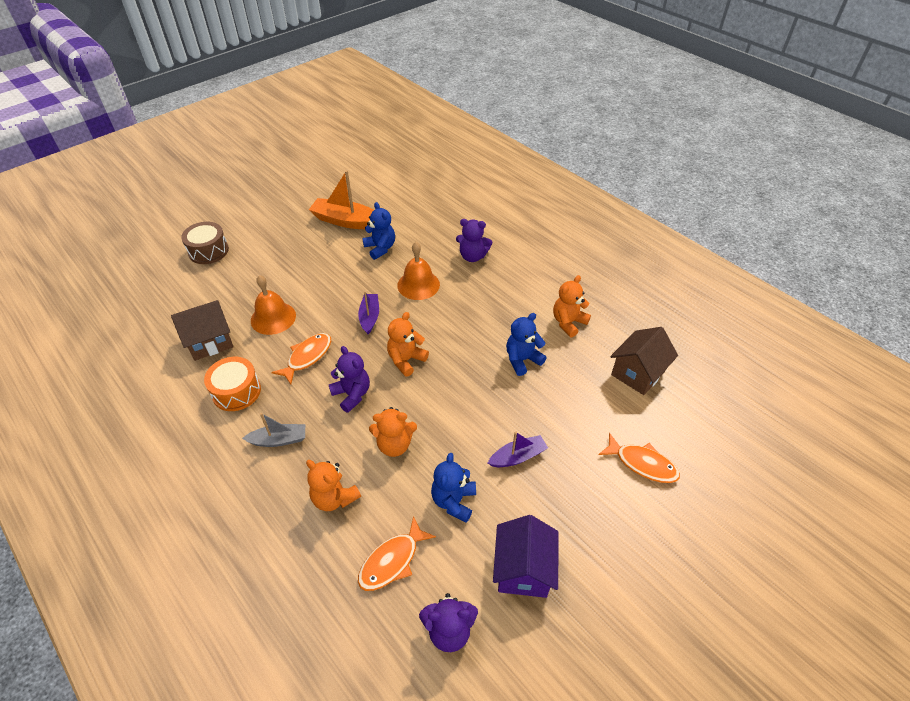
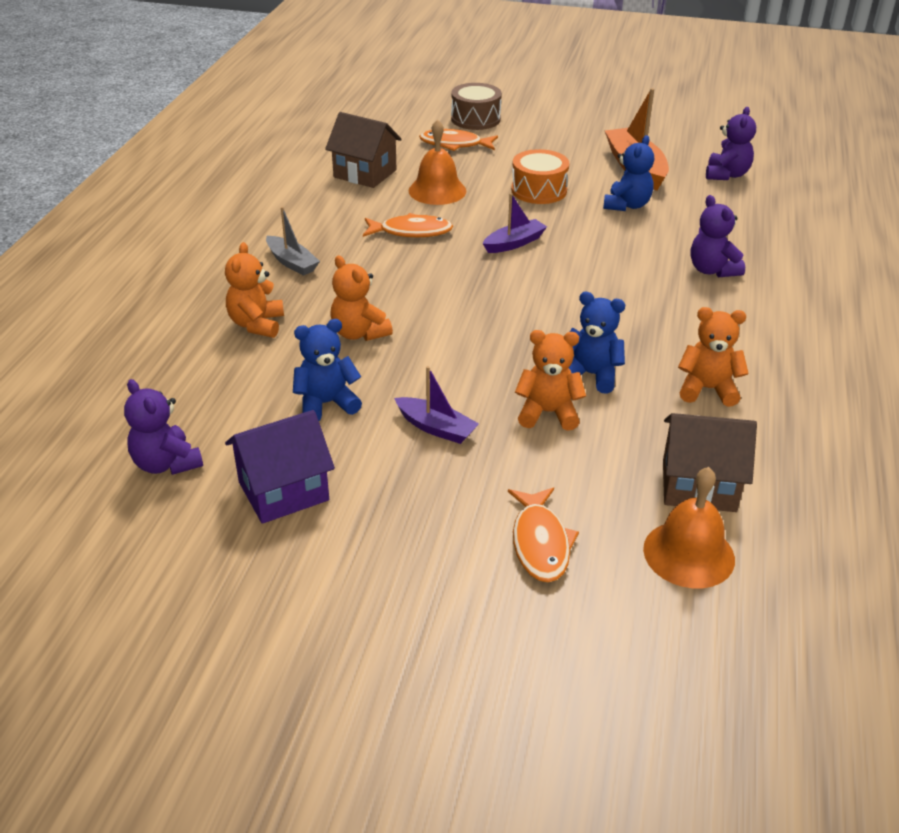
camera: 55 degrees right, 10 degrees down
orange drum [204,357,261,411] -> orange drum moved to [511,149,569,204]
purple teddy bear [329,346,370,413] -> purple teddy bear moved to [706,107,756,180]
orange fish [358,516,436,591] -> orange fish moved to [419,129,498,151]
orange teddy bear [387,312,429,377] -> orange teddy bear moved to [515,330,586,431]
orange bell [397,242,440,300] -> orange bell moved to [643,467,735,588]

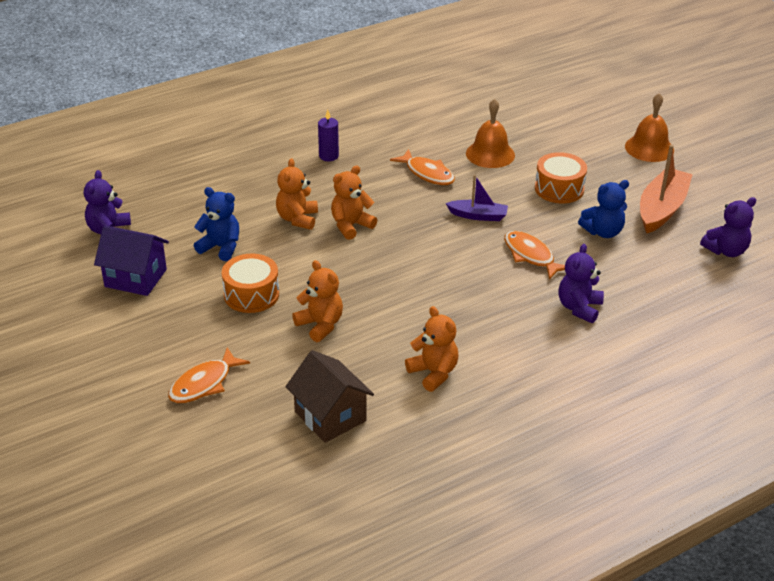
camera: 45 degrees right, 0 degrees up
orange teddy bear [225,242,284,338] -> orange teddy bear moved to [331,165,377,240]
grey boat [266,207,320,276] -> purple candle [318,110,339,161]
brown house [325,112,402,188] -> none
purple boat [394,366,479,444] -> orange drum [222,254,279,313]
orange fish [419,129,498,151] -> orange fish moved to [504,231,565,280]
brown drum [451,83,502,130] -> none
blue teddy bear [569,292,625,394] -> none
orange bell [643,467,735,588] -> orange bell moved to [625,93,674,162]

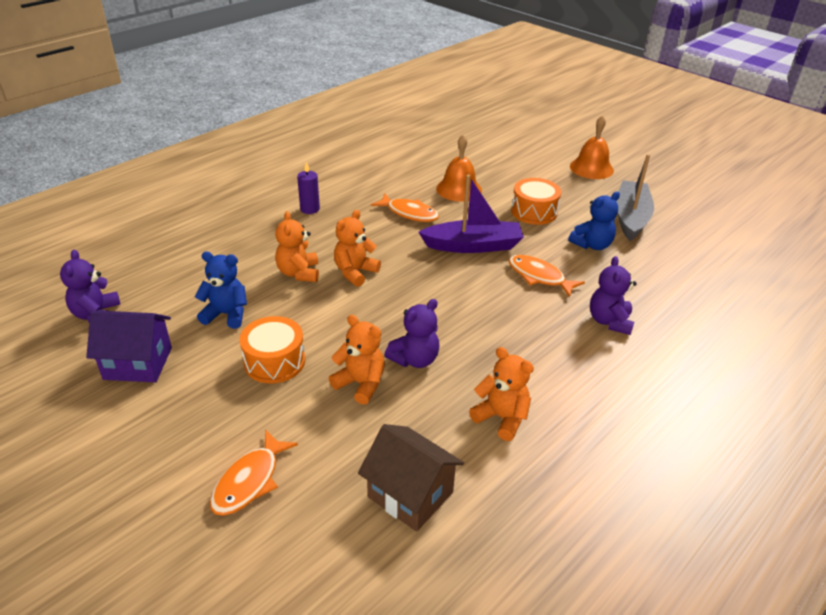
camera: 15 degrees left, 0 degrees up
purple boat [445,175,508,221] -> purple boat [418,175,524,253], size x1.70
orange boat [640,145,693,233] -> grey boat [616,154,654,241]
purple teddy bear [700,197,756,257] -> purple teddy bear moved to [385,299,440,368]

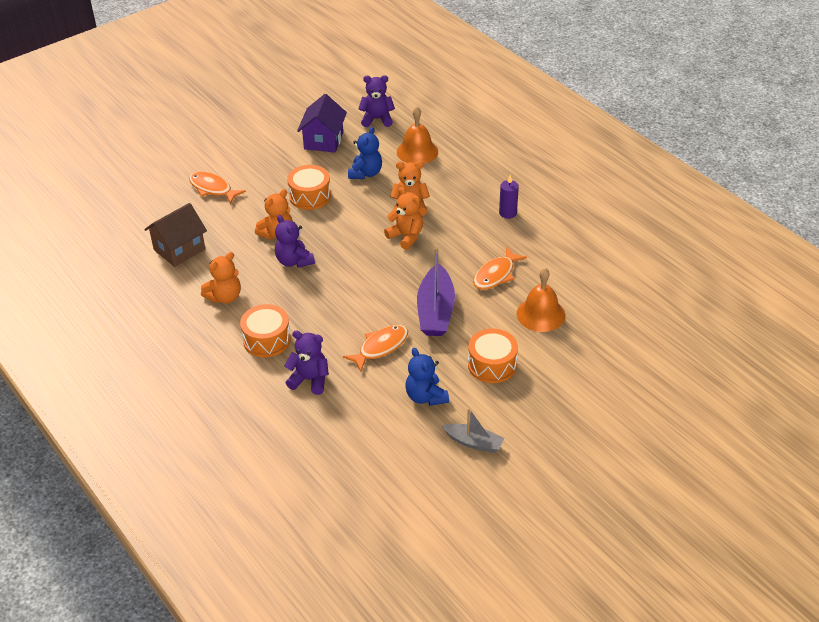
camera: 100 degrees right, 5 degrees up
orange bell [570,115,614,179] -> orange bell moved to [397,107,438,164]
grey boat [616,154,654,241] -> grey boat [442,408,504,453], size x0.59
none -> orange drum [240,304,291,357]

